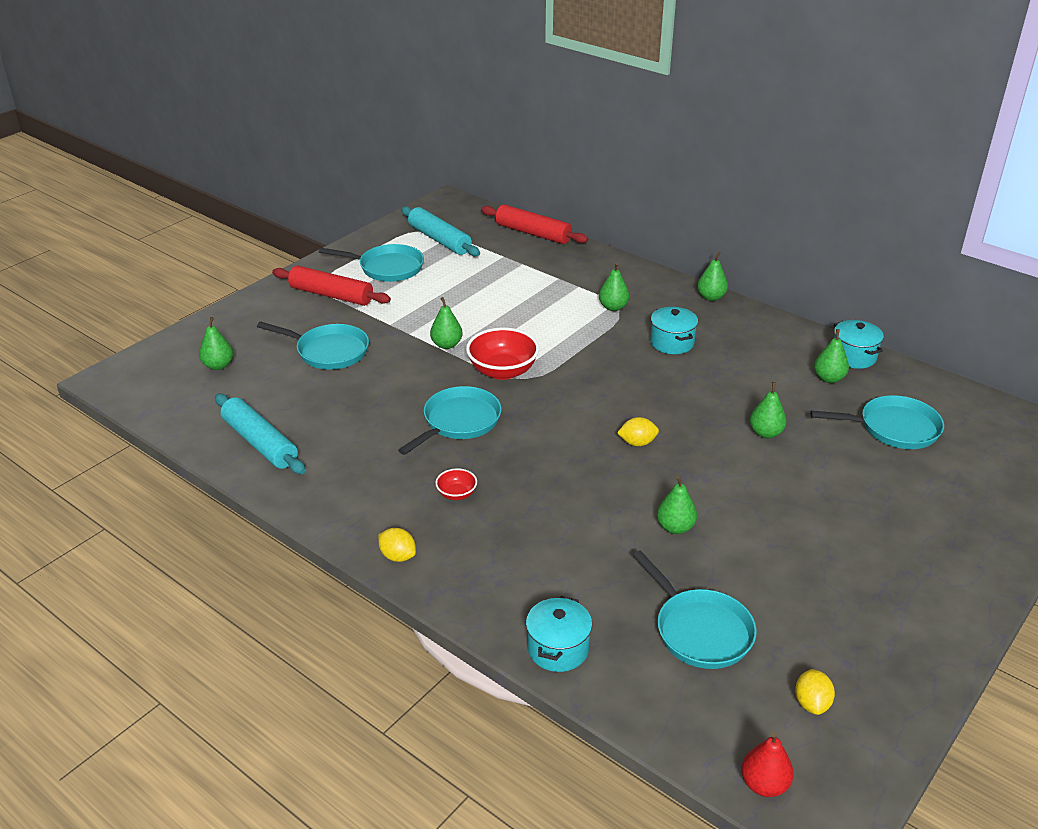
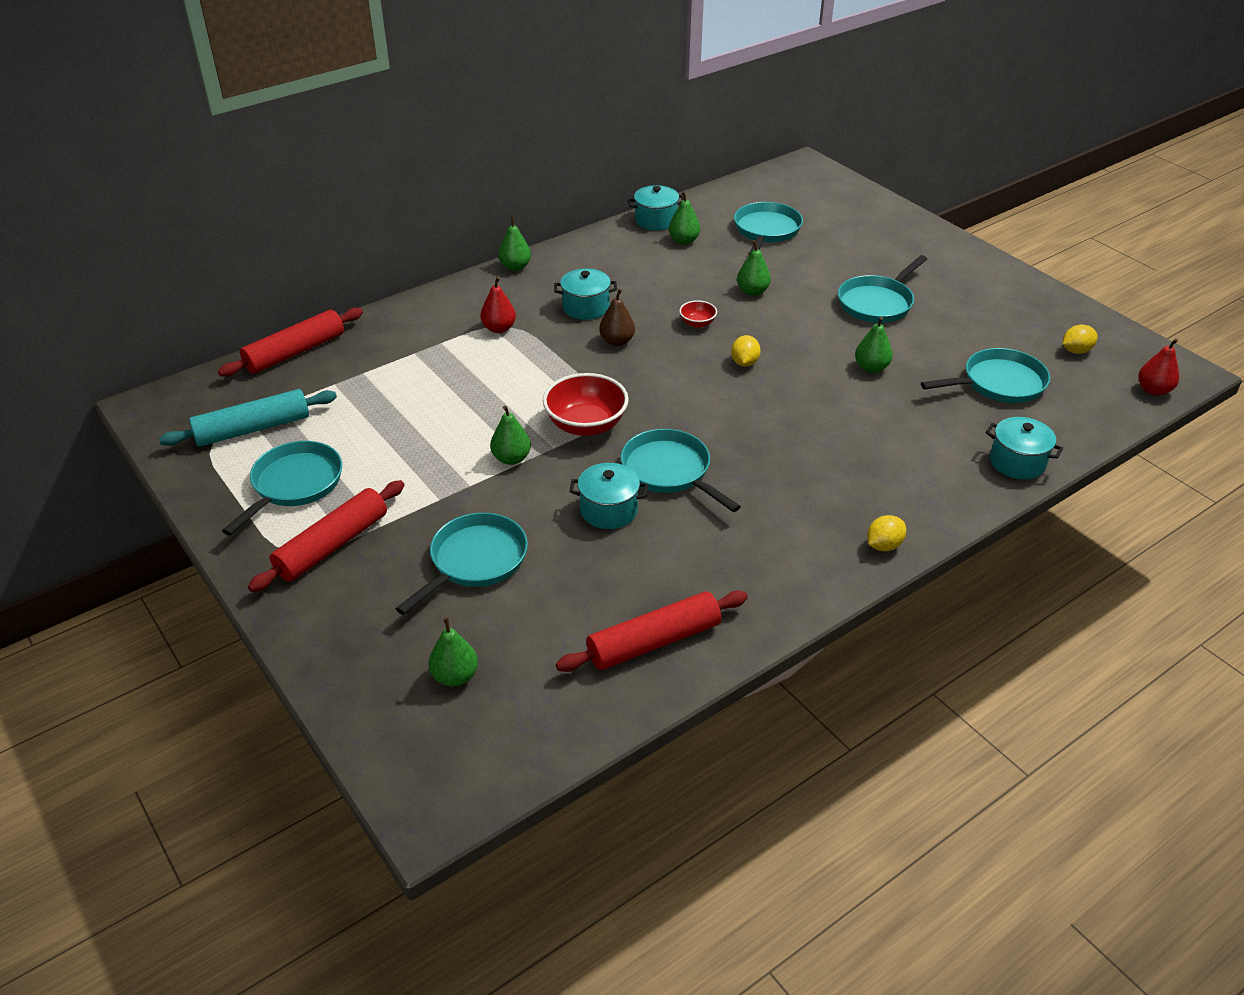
camera: 75 degrees left, 5 degrees up
turquoise rolling pin [215,394,306,474] -> red rolling pin [556,591,748,672]
red bowl [435,468,477,500] -> red bowl moved to [679,300,717,328]
green pear [599,262,630,311] -> red pear [480,277,516,333]
yellow lemon [795,669,835,715] -> yellow lemon turned 45 degrees counterclockwise [1063,324,1098,354]
none -> turquoise pot [569,463,648,529]
none -> brown pear [599,289,635,346]
none -> turquoise pan [838,255,927,323]

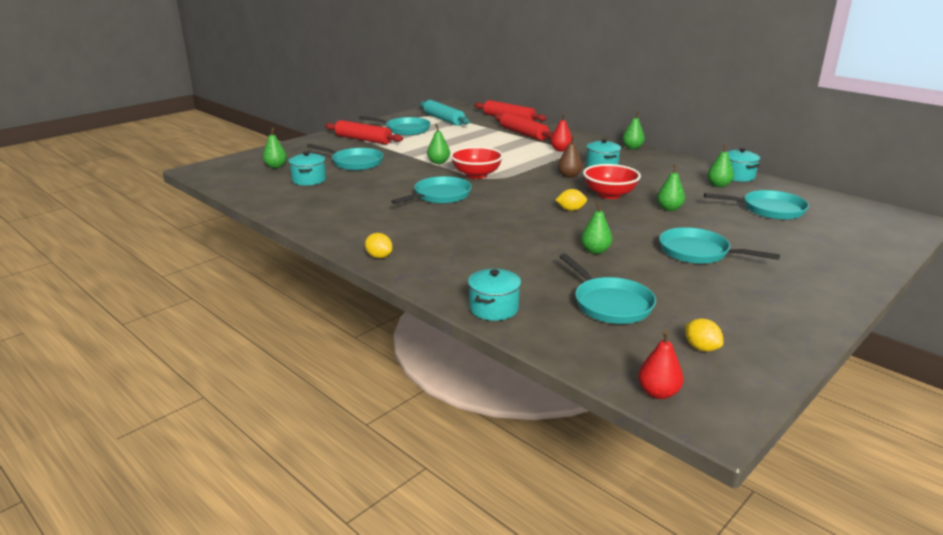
camera: 80 degrees right, 15 degrees down
red rolling pin [556,591,748,672] -> red rolling pin moved to [494,112,554,141]
turquoise pot [569,463,648,529] -> turquoise pot moved to [288,152,326,186]
red bowl [679,300,717,328] -> red bowl [583,164,641,199], size x2.01

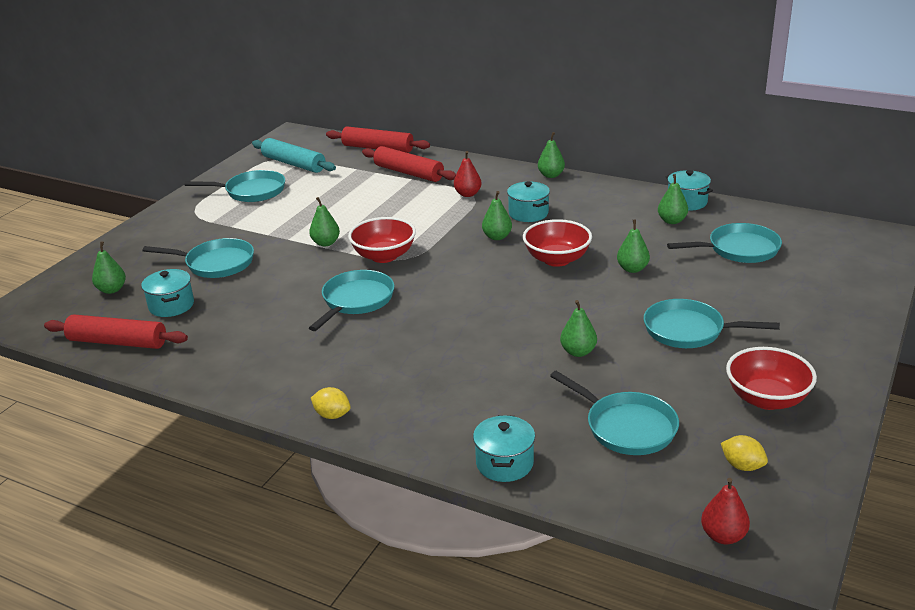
camera: 15 degrees left, 5 degrees up
red rolling pin [325,120,403,144] -> red rolling pin moved to [44,314,188,349]
yellow lemon [556,189,587,211] -> none
brown pear [558,136,582,178] -> green pear [482,191,512,240]
none -> red bowl [726,347,817,410]

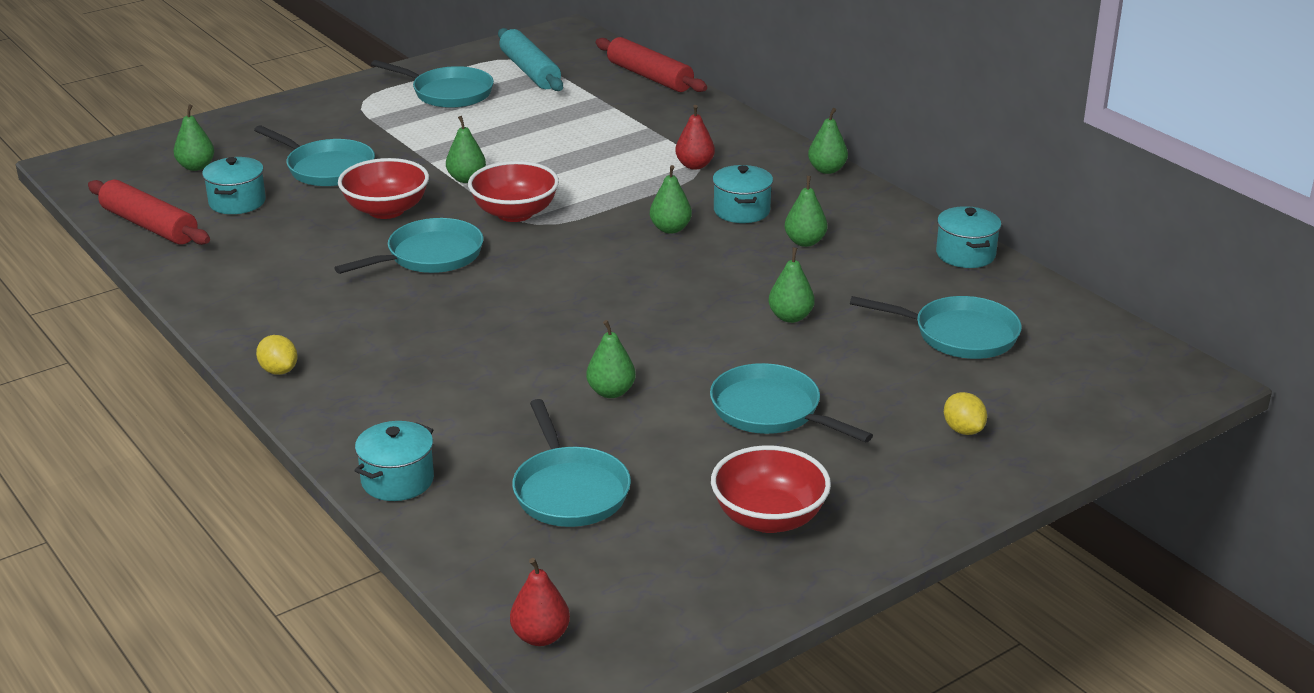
camera: 25 degrees right, 0 degrees up
red rolling pin [362,146,456,182] -> none
red bowl [523,219,592,267] -> red bowl moved to [338,158,429,219]
green pear [658,174,688,224] -> green pear moved to [784,176,827,247]
yellow lemon [721,435,768,471] -> yellow lemon moved to [944,392,987,435]

